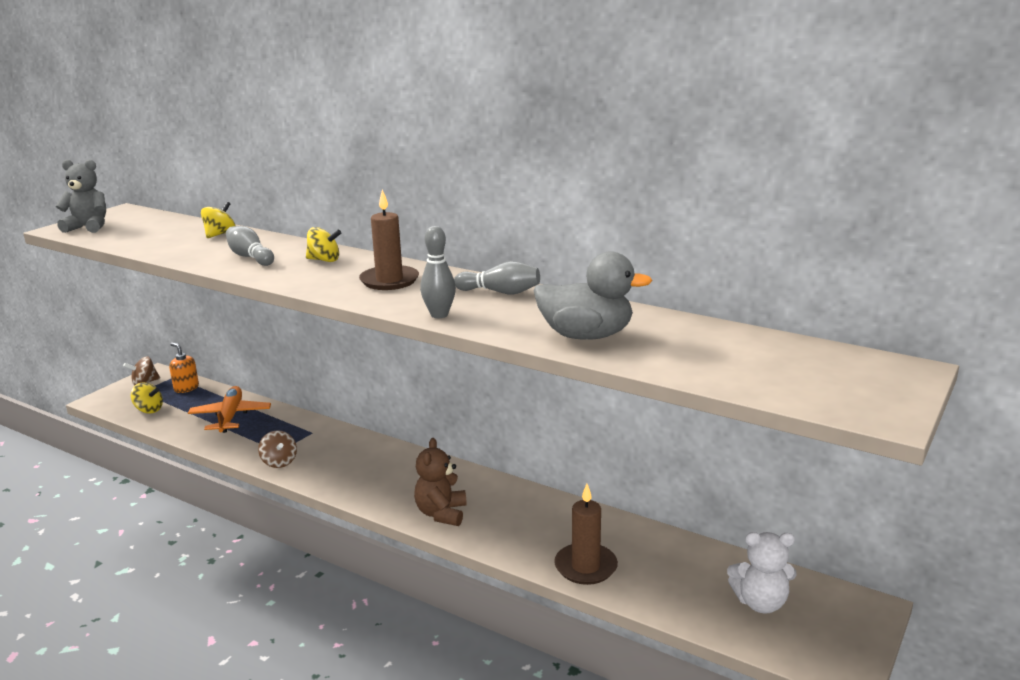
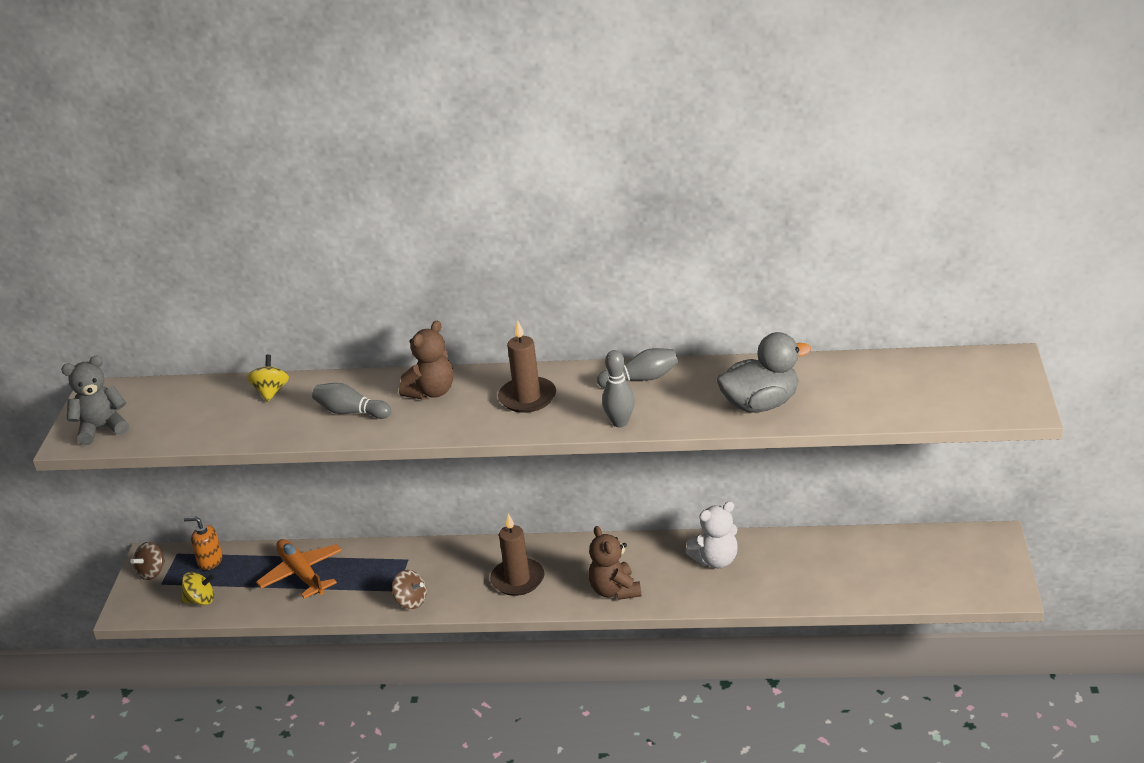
camera: 25 degrees left, 10 degrees up
yellow spinning top [306,227,341,262] -> brown teddy bear [399,320,453,400]
brown candle [554,484,618,585] -> brown candle moved to [490,514,545,596]
white teddy bear [727,532,797,614] -> white teddy bear moved to [686,501,738,568]

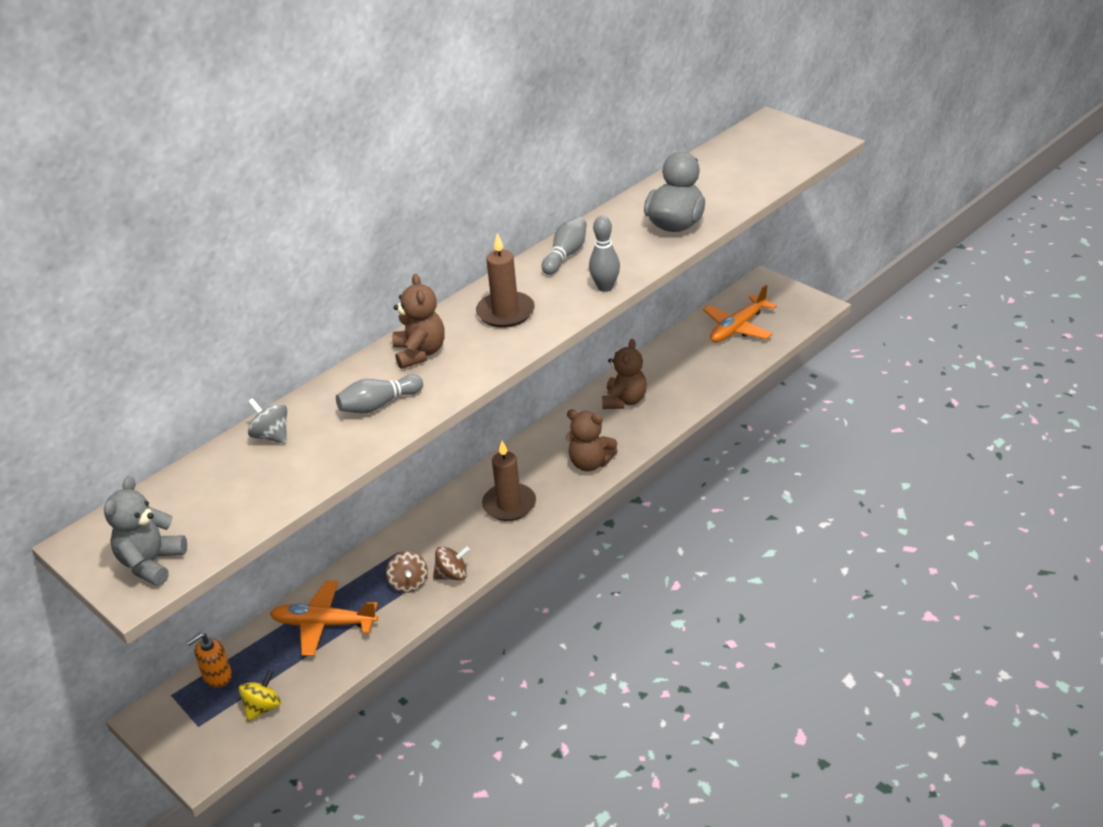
camera: 50 degrees left, 5 degrees up
brown spinning top [130,542,165,580] -> brown spinning top moved to [386,551,428,593]
yellow spinning top [247,355,289,402] -> grey spinning top [248,398,287,444]
white teddy bear [686,501,738,568] -> brown teddy bear [602,339,647,409]
none -> orange plane [703,285,777,342]

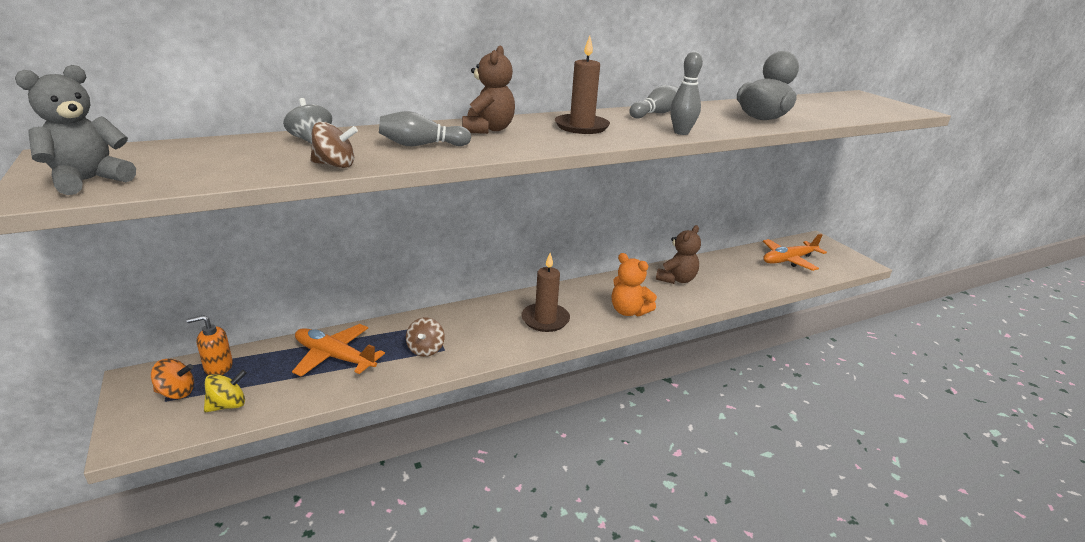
camera: 15 degrees right, 10 degrees down
brown spinning top [433,546,470,580] -> brown spinning top moved to [310,122,358,168]
brown teddy bear [566,410,618,472] -> orange teddy bear [612,253,657,317]
none -> orange spinning top [151,359,194,399]

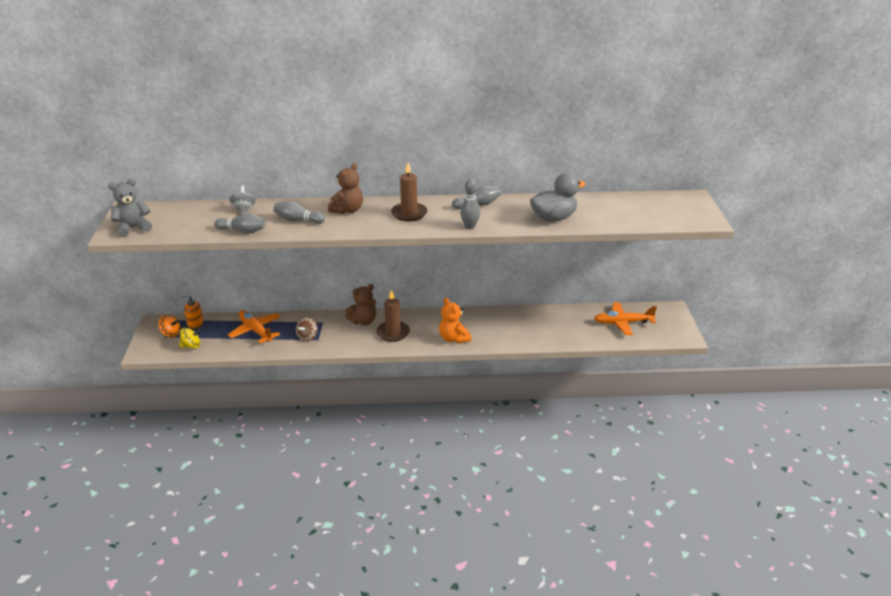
camera: 25 degrees right, 5 degrees up
brown spinning top [310,122,358,168] -> grey bowling pin [214,213,266,234]
brown teddy bear [656,225,701,284] -> brown teddy bear moved to [345,284,376,326]

